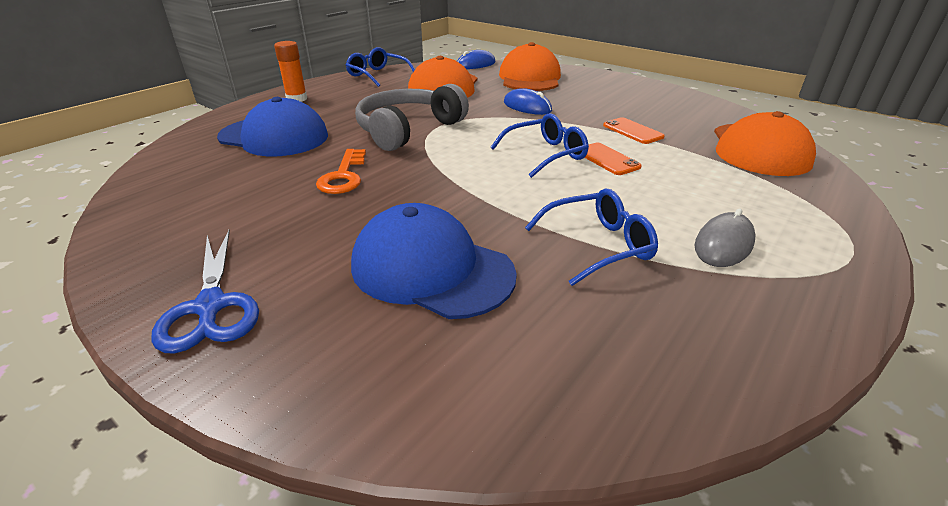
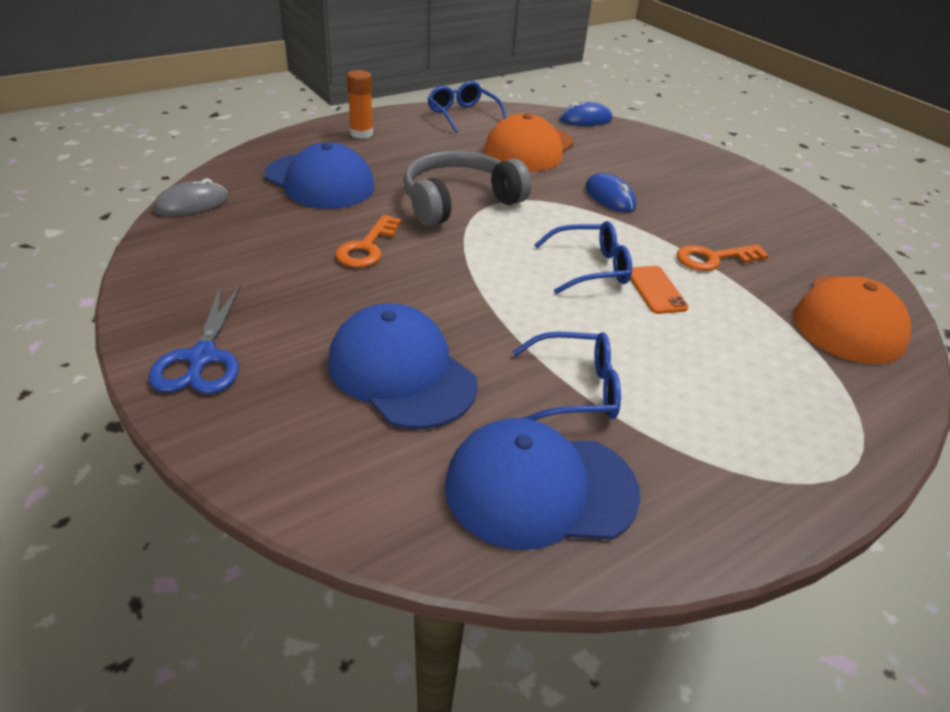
camera: 15 degrees right, 5 degrees up
orange cap [499,42,561,91] -> none
orange phone [603,117,665,144] -> orange key [677,244,769,271]
grey mouse [695,208,755,267] -> grey mouse moved to [153,178,228,216]
none -> blue cap [445,418,640,550]

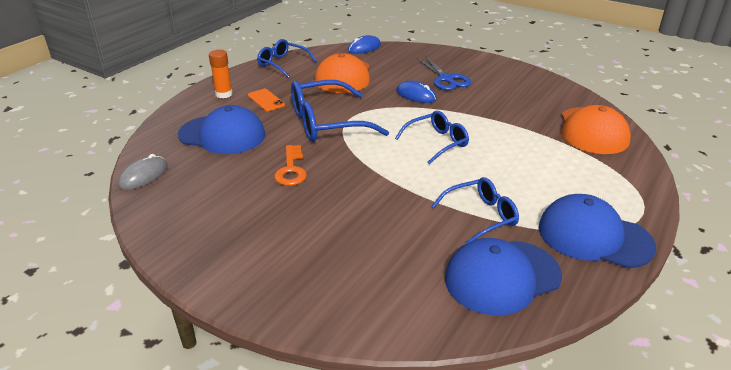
camera: 20 degrees left, 5 degrees down
blue scissors [148,284,241,394] -> blue scissors moved to [417,56,471,90]
blue cap [328,303,478,429] -> blue cap moved to [539,194,656,268]
grey headphones [403,151,532,226] -> blue glasses [291,80,389,142]
orange phone [630,266,689,314] -> orange phone moved to [248,89,285,111]
orange key [677,244,769,271] -> none

